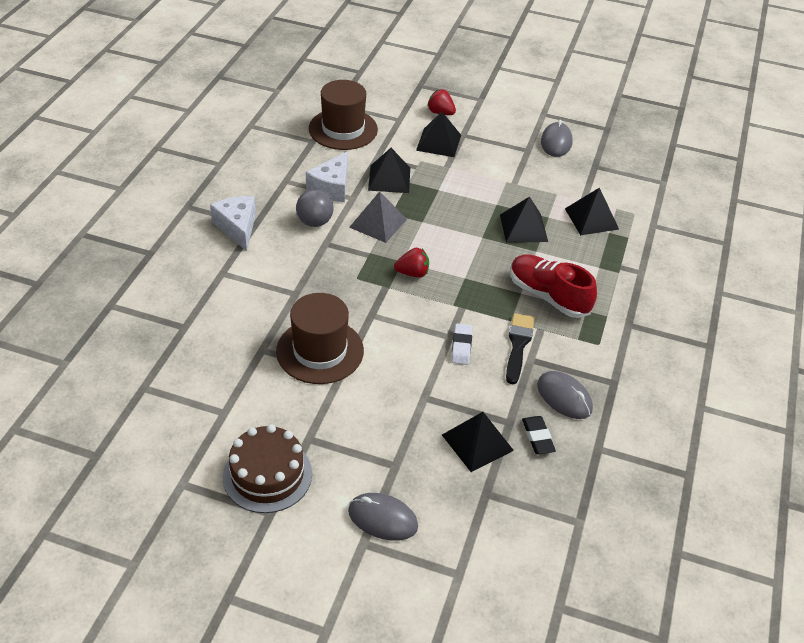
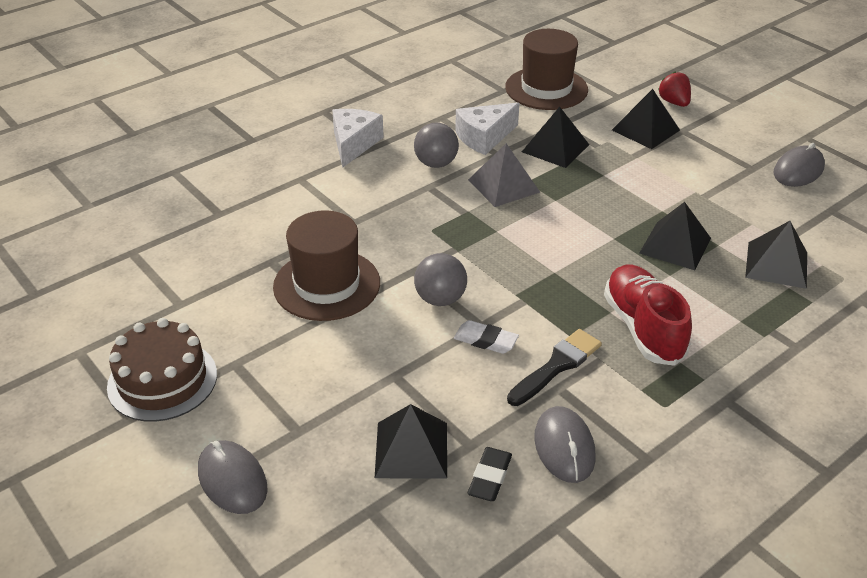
camera: 35 degrees right, 5 degrees down
red strawberry [394,248,429,278] -> none
white eraser [451,324,472,365] -> white eraser turned 75 degrees clockwise [454,320,519,354]
none -> grey ball [414,253,467,306]

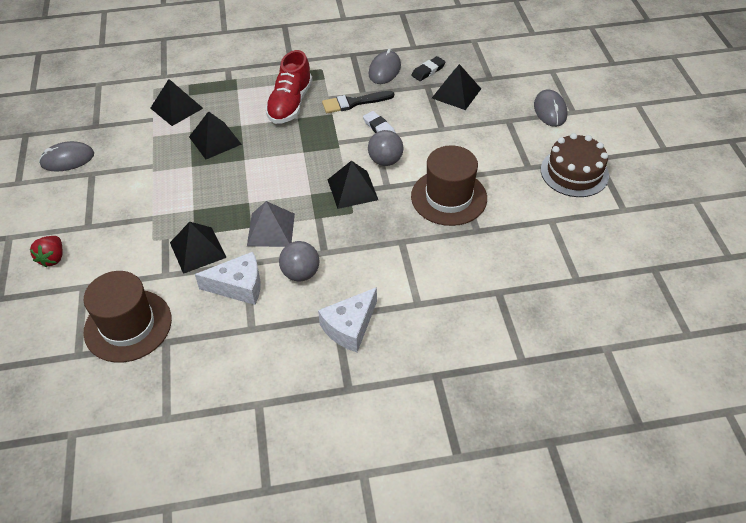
camera: 150 degrees left, 10 degrees up
black pyramid [612,89,680,149] -> black pyramid moved to [328,160,378,209]

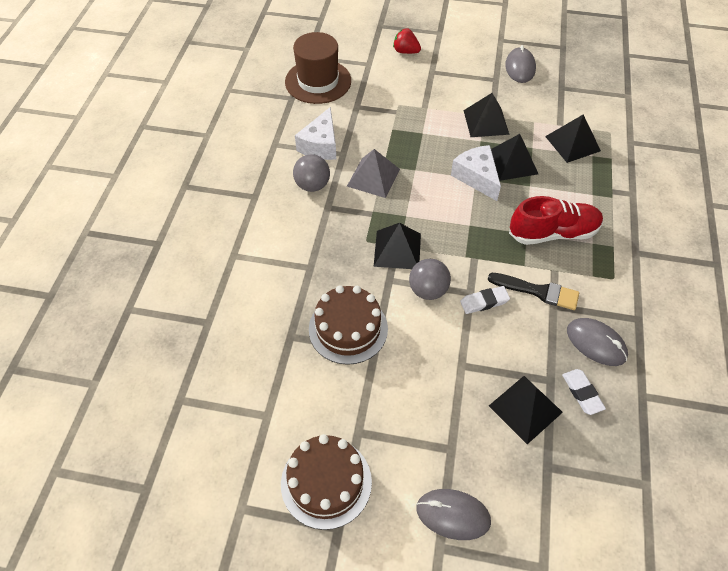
camera: 110 degrees right, 5 degrees up
black pyramid [170,222,227,274] -> black pyramid moved to [463,93,510,137]
red shoe [265,50,312,124] -> red shoe turned 135 degrees clockwise [509,196,603,245]
white cheese [318,287,377,352] -> white cheese moved to [451,145,501,201]
black brush [322,91,394,113] -> black brush turned 105 degrees clockwise [488,273,579,310]
black eraser [411,56,445,81] -> white eraser [562,369,606,415]
brown hat [411,145,487,226] -> brown cake [309,285,388,365]

